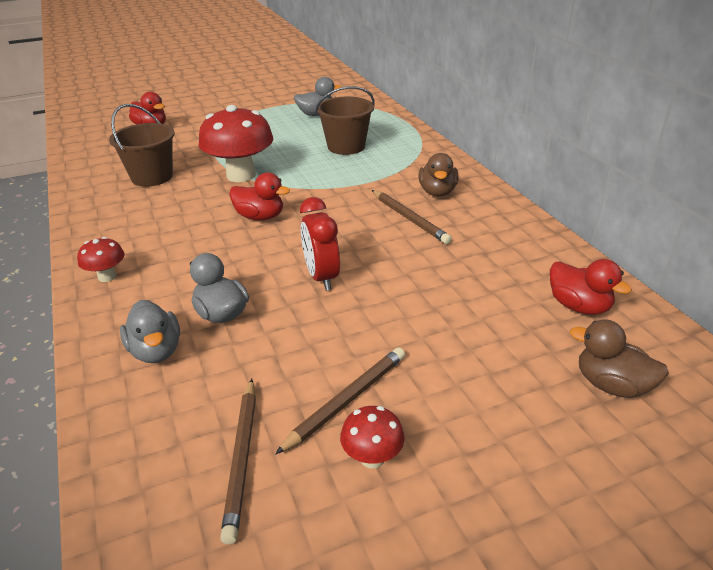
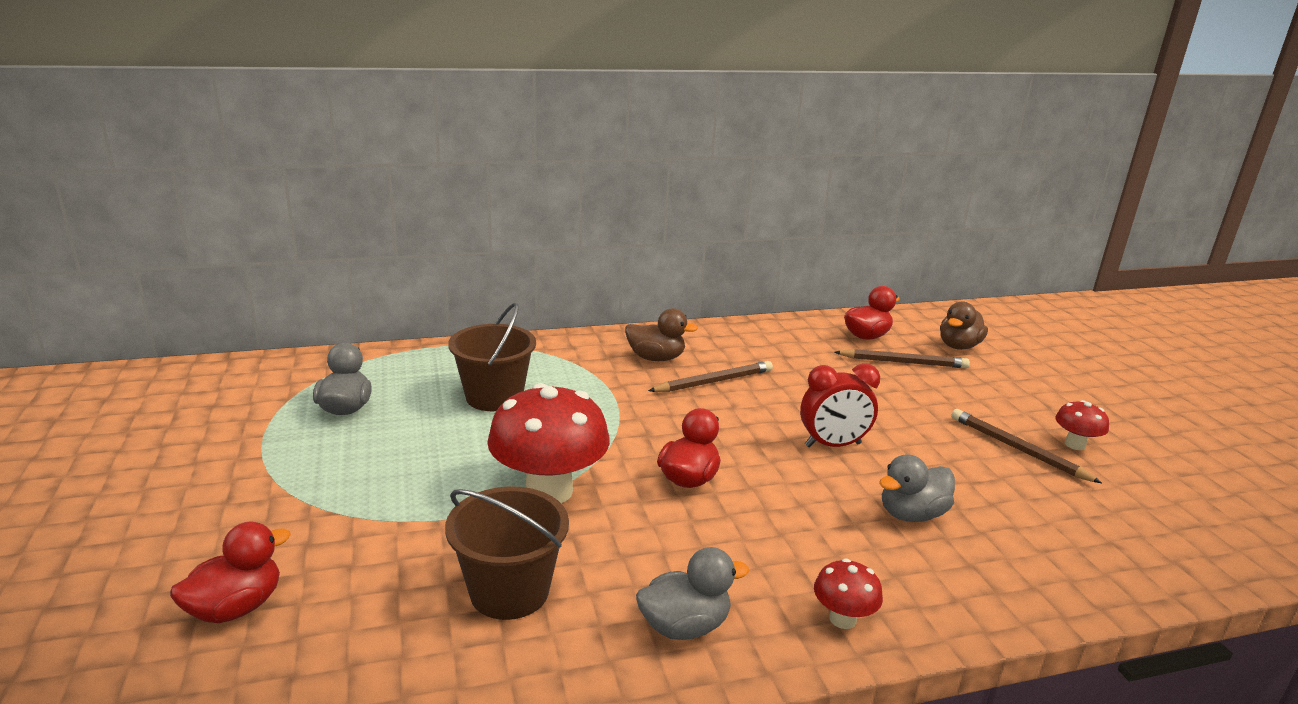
camera: 85 degrees left, 10 degrees down
grey duck [120,300,180,363] -> grey duck moved to [636,547,749,640]
brown pencil [220,379,256,544] -> brown pencil moved to [834,349,970,368]

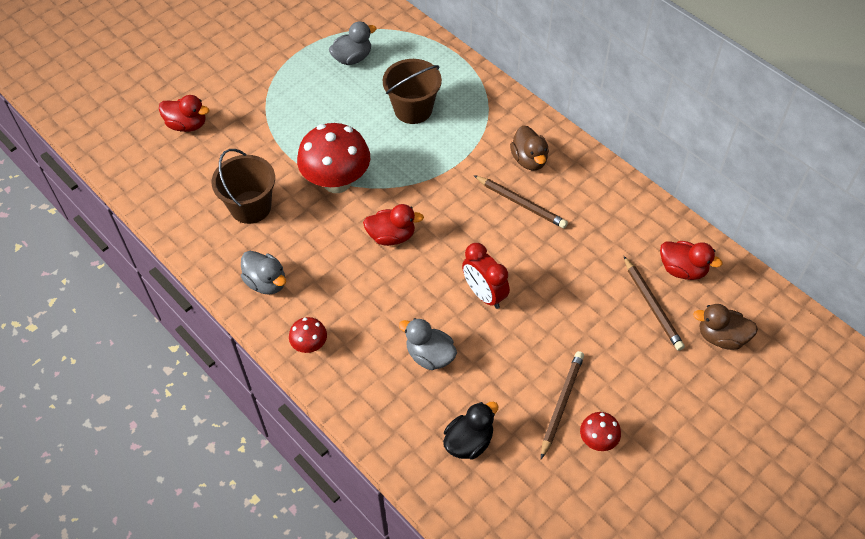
camera: 65 degrees right, 30 degrees up
none -> black duck [443,401,499,459]

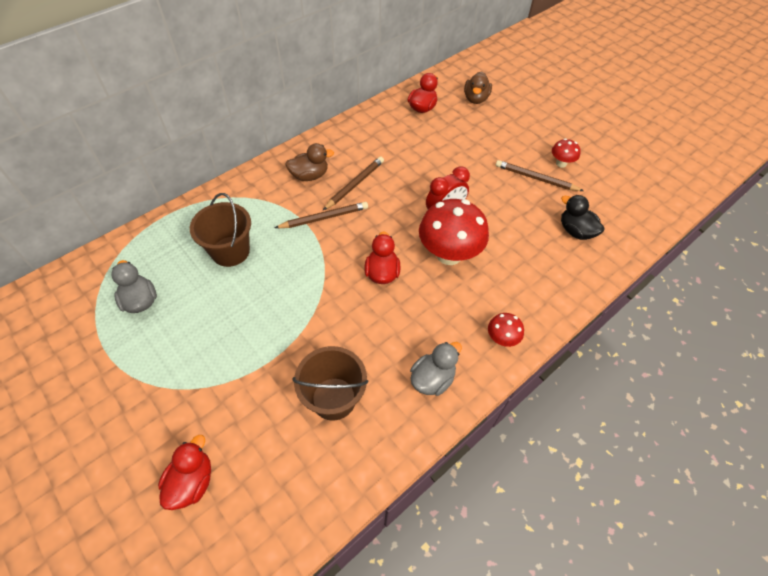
camera: 90 degrees left, 0 degrees up
red mushroom [297,123,370,193] -> red mushroom moved to [419,199,489,265]
grey duck [399,318,457,370] -> none
brown pencil [624,256,685,351] -> brown pencil moved to [275,202,368,228]

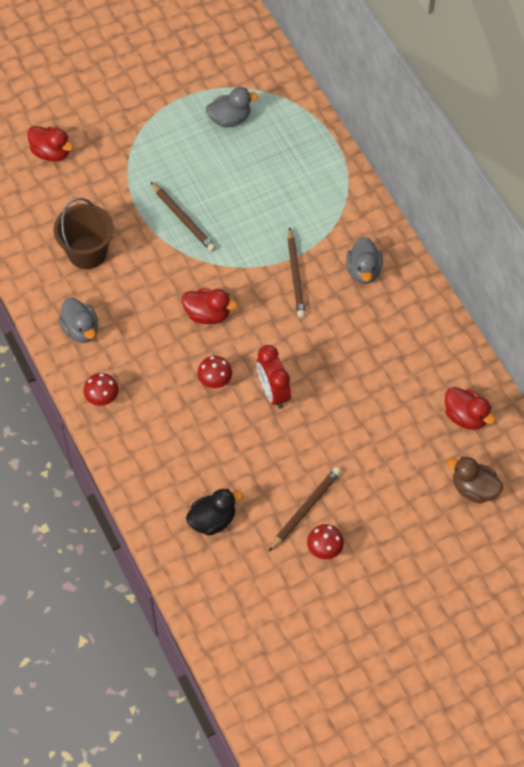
camera: 105 degrees right, 5 degrees up
brown bucket [190,193,251,267] -> none
brown duck [285,143,334,181] -> grey duck [346,237,383,284]
brown pencil [323,157,384,210] -> brown pencil moved to [150,181,216,252]
red mushroom [419,199,489,265] -> red mushroom [197,356,232,388], size x0.48

